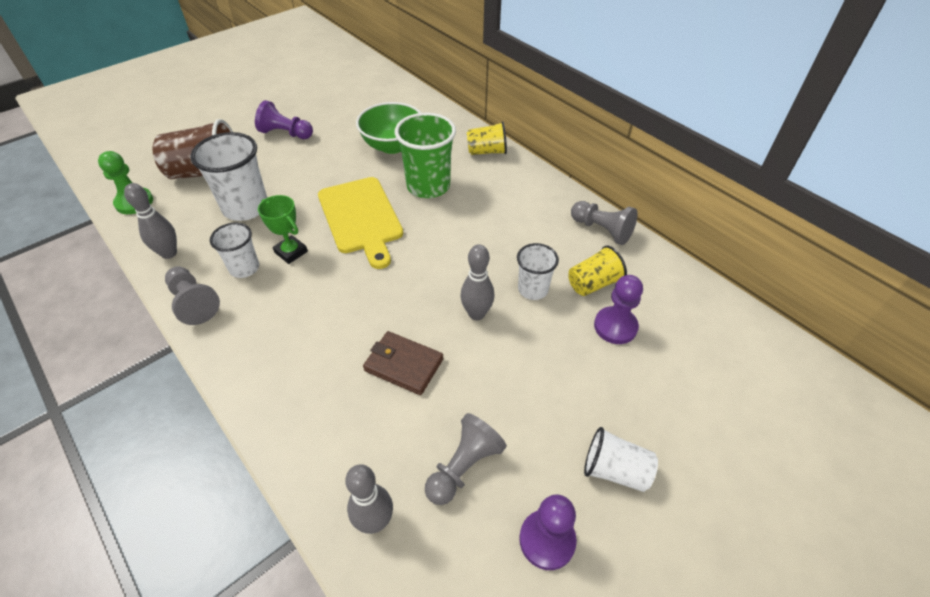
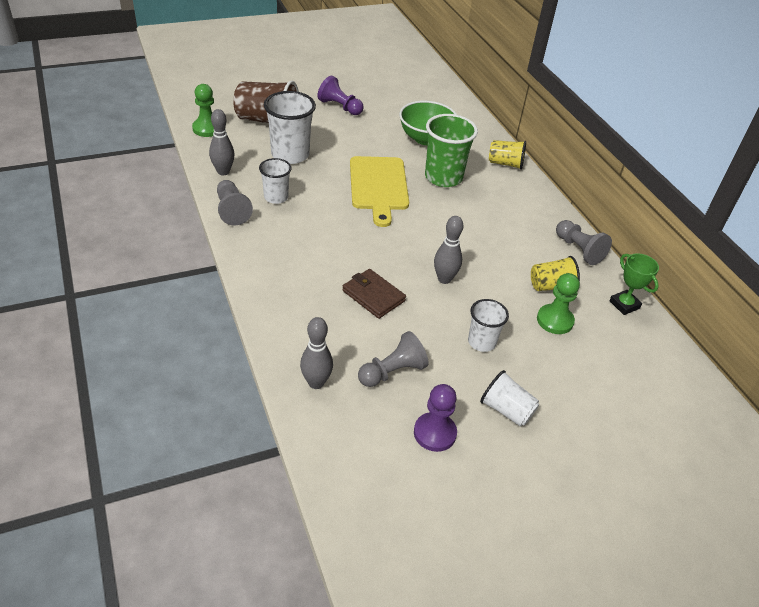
camera: 15 degrees right, 5 degrees down
green trophy [258,195,308,264] -> green trophy moved to [609,253,659,315]
white cup [517,243,559,300] -> white cup moved to [468,299,509,352]
purple pawn [594,275,643,344] -> green pawn [537,273,580,334]

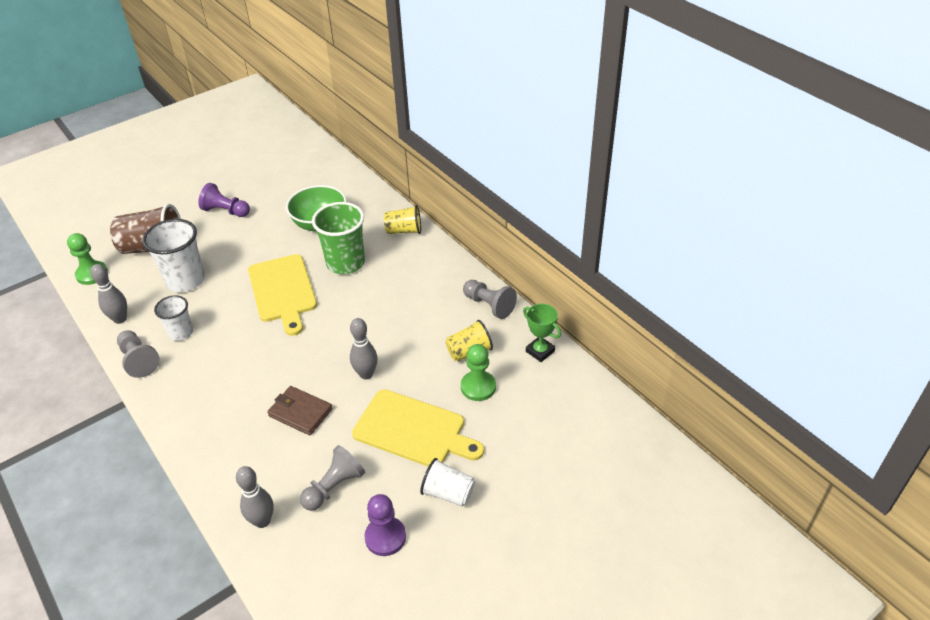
camera: 10 degrees left, 0 degrees up
white cup [468,299,509,352] -> yellow cutting board [352,389,484,467]

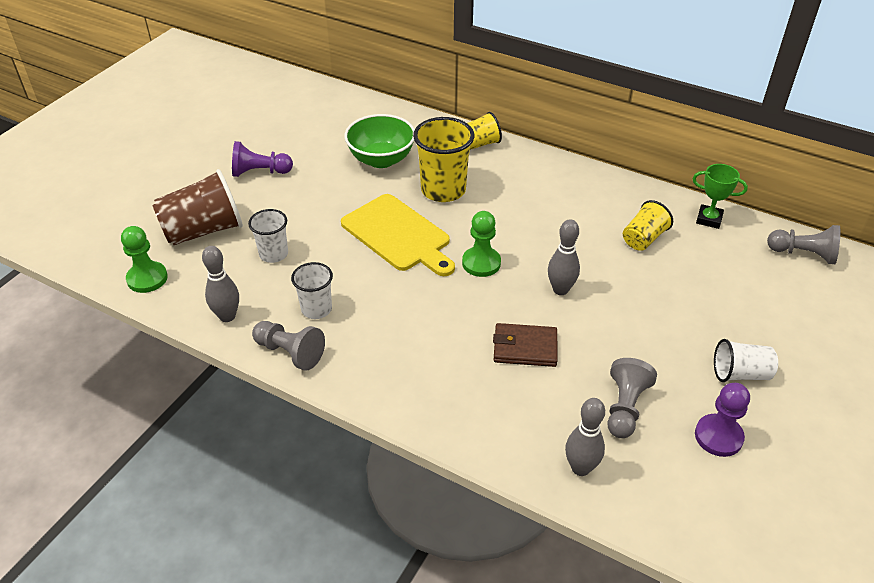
camera: 25 degrees left, 0 degrees up
white cup [142,219,205,292] -> white cup [248,209,288,263], size x0.59
green cup [312,202,365,274] -> yellow cup [413,117,474,202]
yellow cutting board [352,389,484,467] -> none
green pawn [461,344,496,401] -> green pawn moved to [462,211,501,277]
grey pawn [463,280,517,319] -> grey pawn moved to [767,225,840,264]

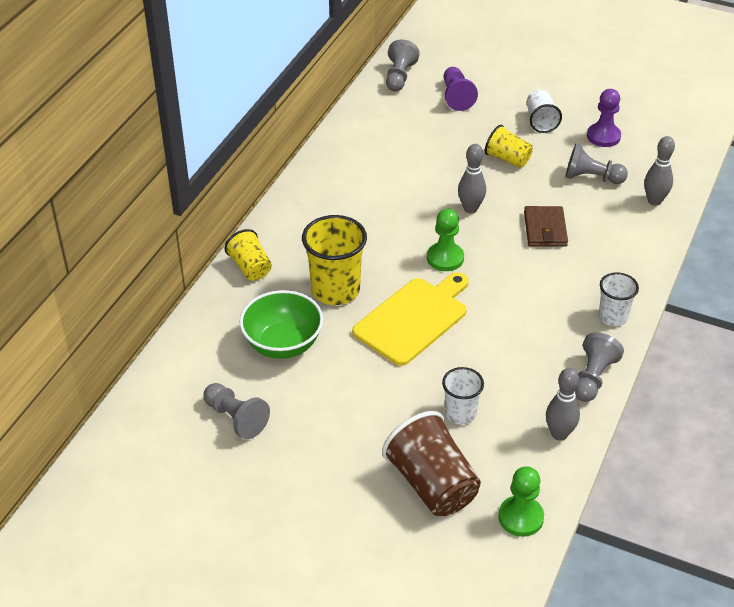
camera: 95 degrees left, 0 degrees up
purple pawn [232,141,293,177] -> purple pawn moved to [444,67,478,111]
white cup [291,262,333,319] -> white cup moved to [599,272,639,326]
yellow cup [623,200,673,251] -> yellow cup moved to [485,125,533,168]
green trophy [692,164,748,229] -> none
none -> grey pawn [203,383,270,439]

